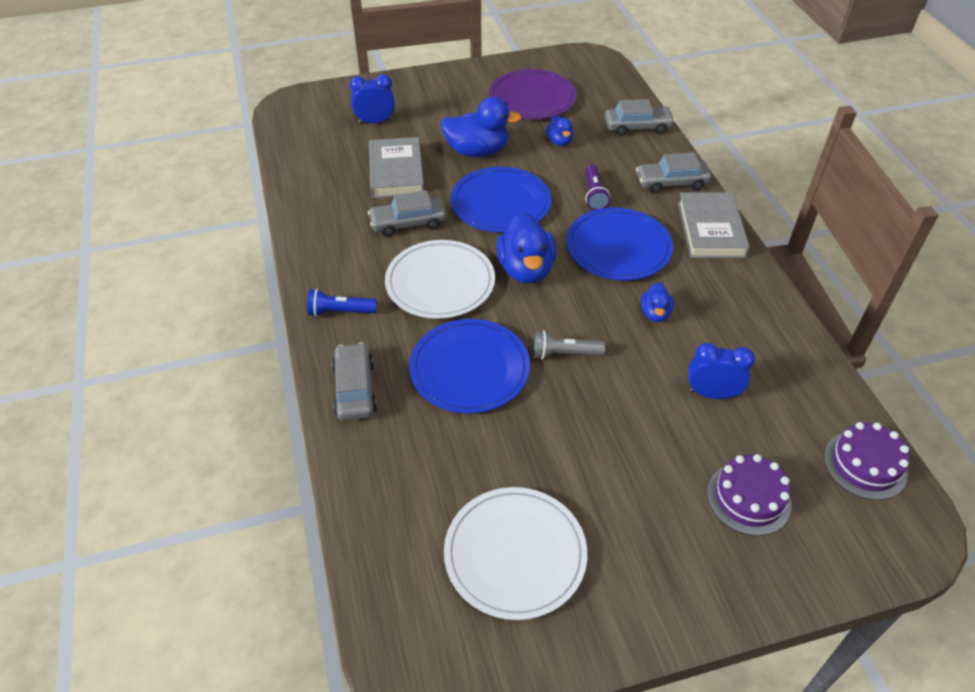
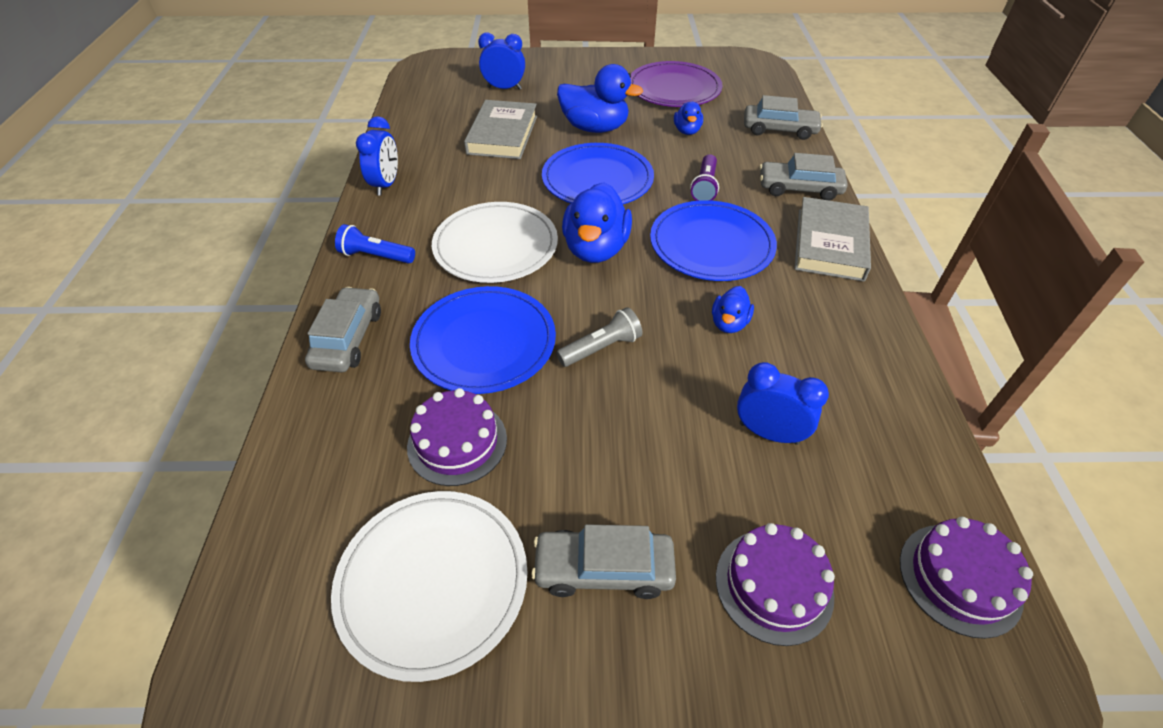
camera: 15 degrees right, 0 degrees up
grey car [368,190,447,237] -> grey car moved to [531,524,676,599]
grey flashlight [533,330,605,360] -> grey flashlight turned 135 degrees clockwise [556,307,642,367]
none -> blue clock [356,116,398,196]
none -> purple cake [407,388,507,486]

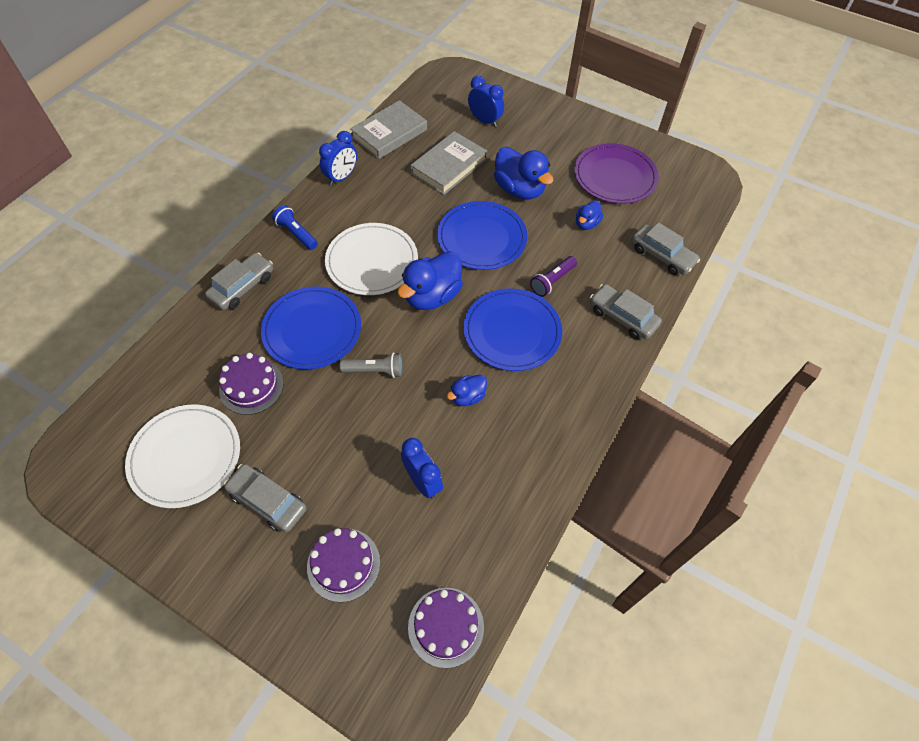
camera: 30 degrees right, 10 degrees up
grey book [794,197,871,282] -> grey book moved to [350,100,427,159]

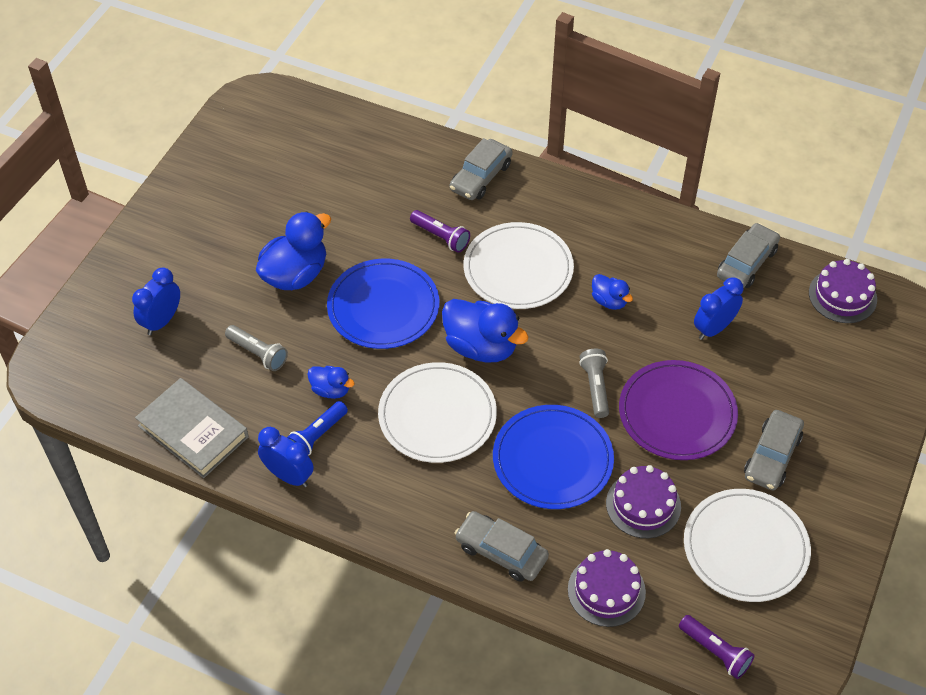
camera: 95 degrees left, 5 degrees down
blue flashlight [272,205,318,250] -> blue flashlight moved to [287,401,348,456]
purple cake [307,528,380,602] -> purple cake moved to [568,549,646,627]
grey book [410,131,487,195] -> grey flashlight [225,325,288,371]
blue plate [464,288,562,371] -> white plate [463,222,574,309]
purple plate [574,143,659,204] -> purple plate moved to [619,360,738,460]
blue duck [576,201,603,230] -> blue duck moved to [307,366,355,399]
grey car [631,222,700,275] -> grey car moved to [717,223,780,288]
none -> purple flashlight [679,615,755,679]

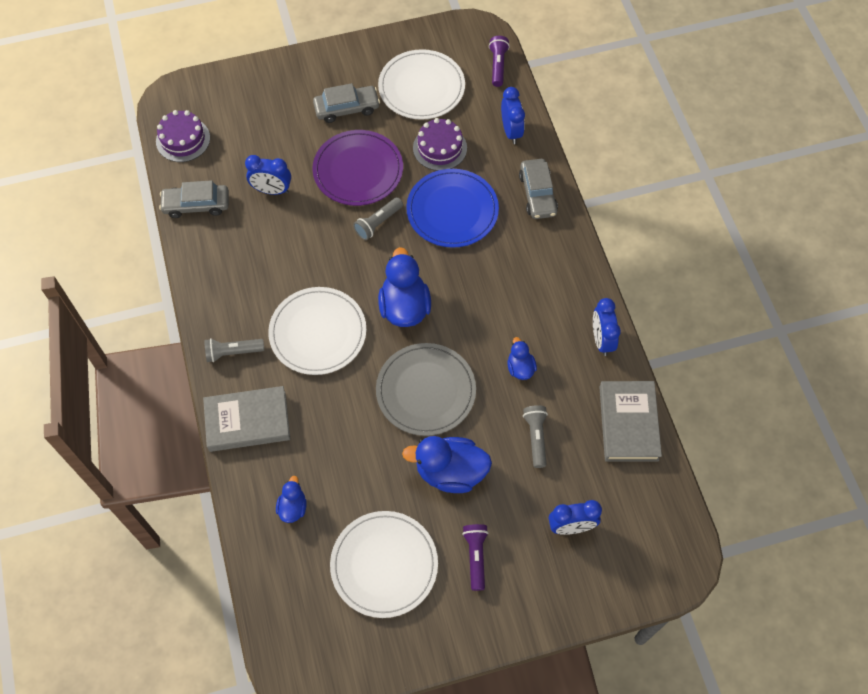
camera: 130 degrees left, 10 degrees up
blue flashlight [287,401,348,456] -> none
blue plate [327,259,439,349] -> grey plate [376,343,476,436]
white plate [378,362,497,463] -> white plate moved to [330,511,438,618]
purple flashlight [410,210,470,253] -> purple flashlight moved to [462,524,488,591]
grey car [450,138,512,200] -> grey book [203,386,290,452]
purple cake [568,549,646,627] -> blue clock [501,87,525,144]
blue duck [592,274,633,310] -> blue duck moved to [276,476,307,523]
none -> grey flashlight [204,338,264,362]

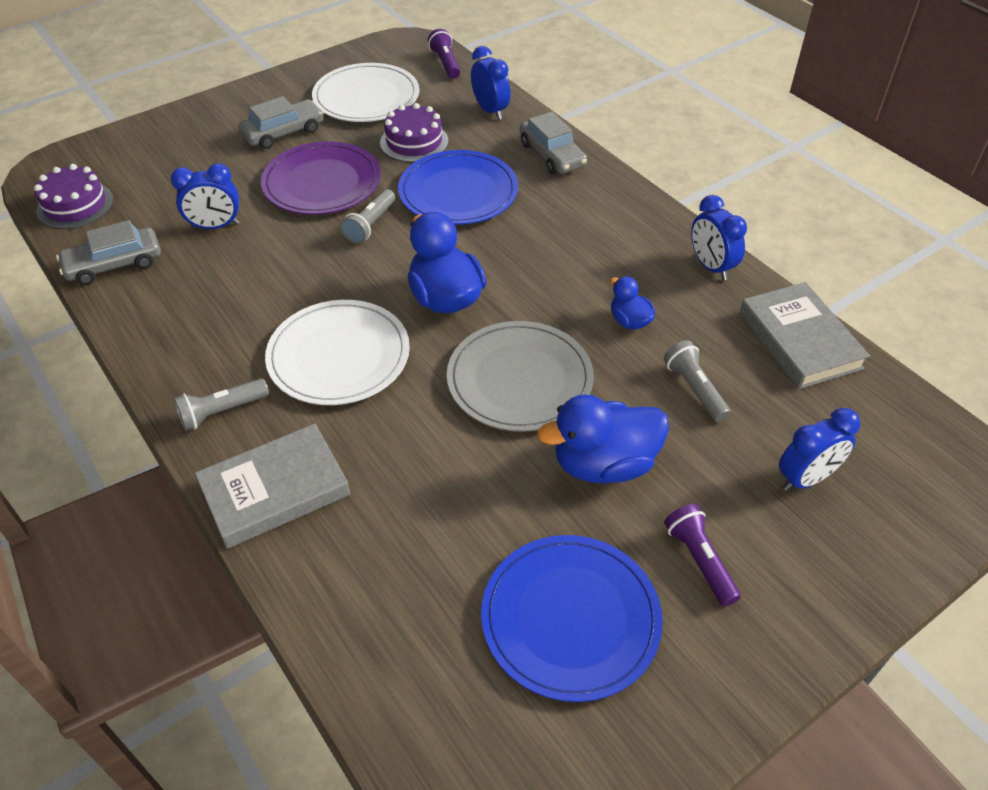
camera: 20 degrees left, 15 degrees down
blue duck [276,476,307,523] -> none
white plate [330,511,438,618] -> blue plate [481,535,663,702]

